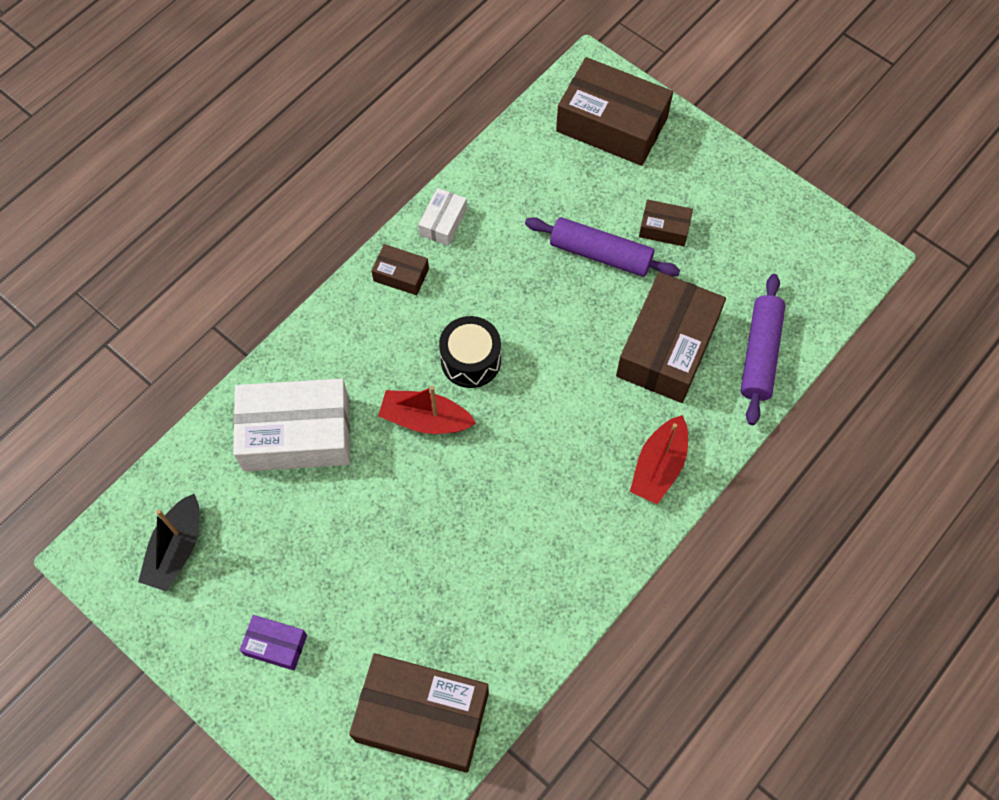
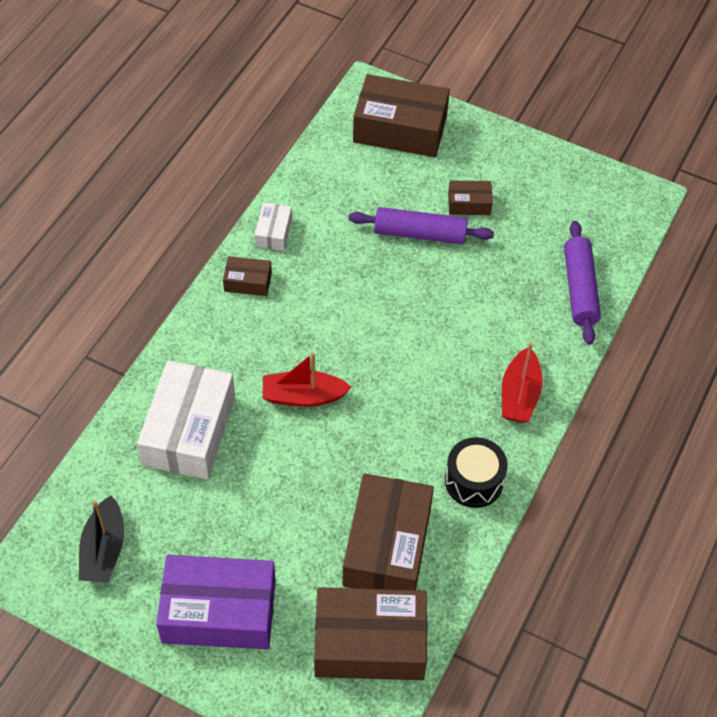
camera: 15 degrees left, 10 degrees down
white box [233,378,350,472] -> white box turned 60 degrees counterclockwise [137,360,235,480]
purple box [239,615,307,671] -> purple box [156,555,276,650], size x2.11
black drum [439,316,501,388] -> black drum moved to [445,437,508,508]
brown box [616,272,726,403] -> brown box moved to [342,473,434,590]

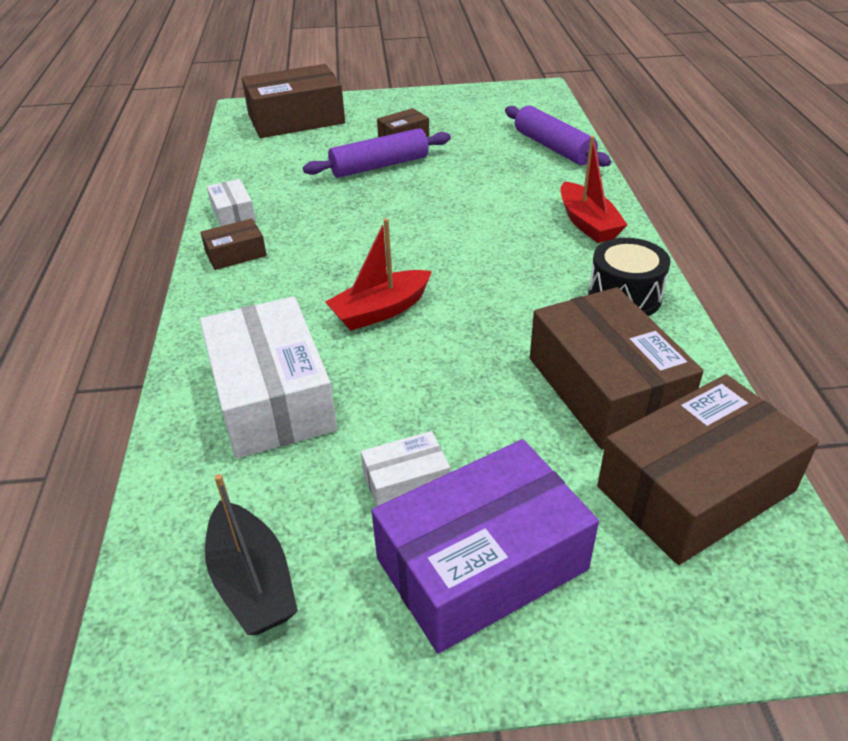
camera: 30 degrees left, 15 degrees down
none -> white box [361,431,450,507]

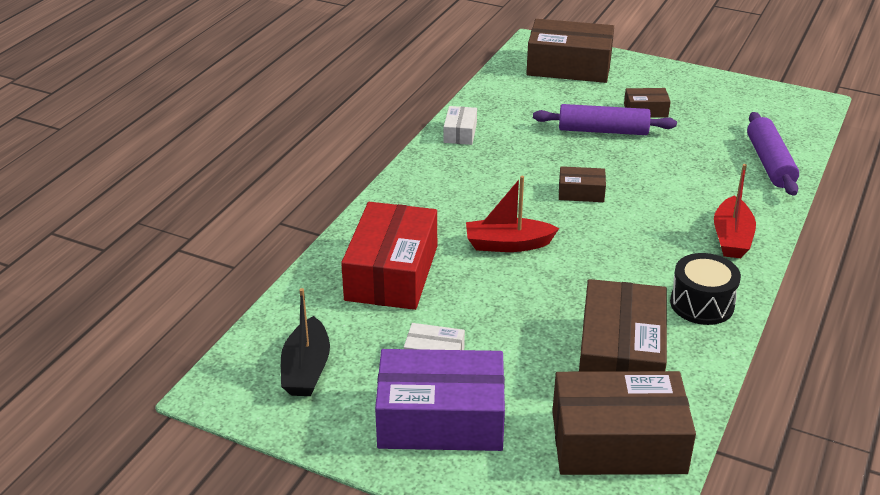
camera: 30 degrees right, 5 degrees down
brown box [200,218,267,270] -> brown box moved to [559,166,606,202]
white box [200,296,337,458] -> red box [341,202,437,310]

